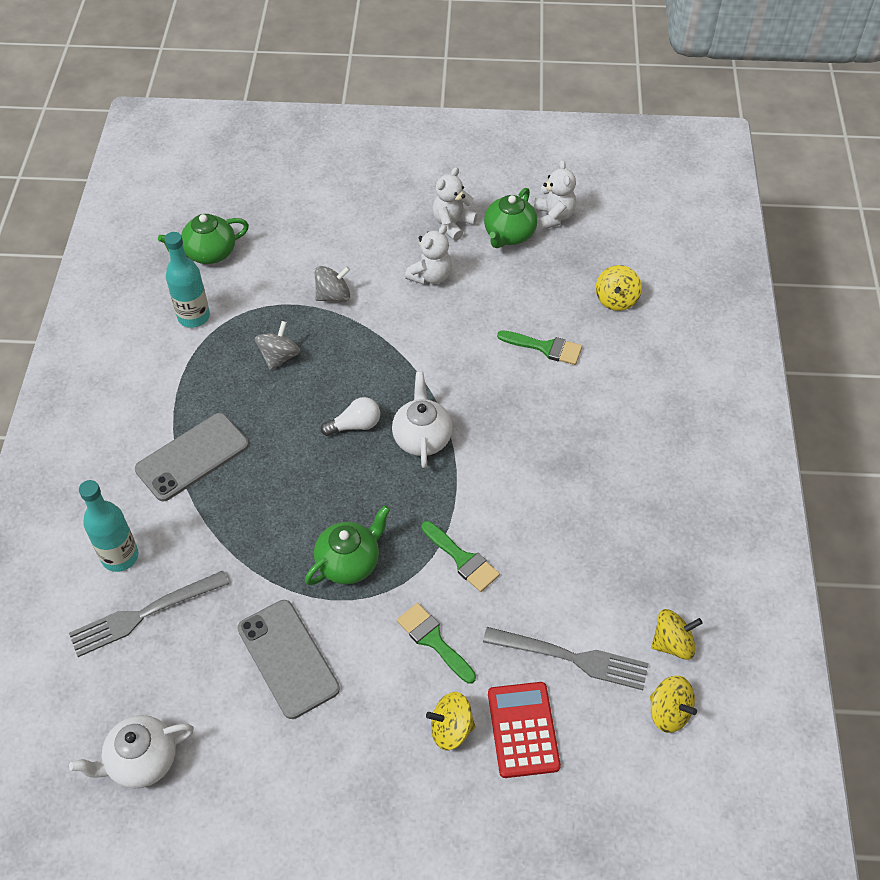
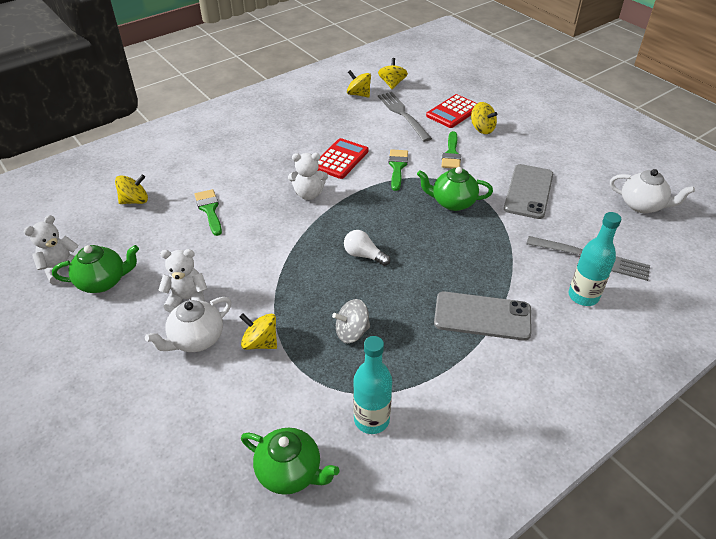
camera: 130 degrees left, 10 degrees down
grey spinning top [315,266,350,302] -> yellow spinning top [239,313,277,350]
white teapot [392,372,453,468] -> white teapot moved to [145,297,231,352]
white teddy bear [433,167,478,241] -> white teddy bear moved to [288,153,328,200]
none -> red calculator [317,138,369,179]

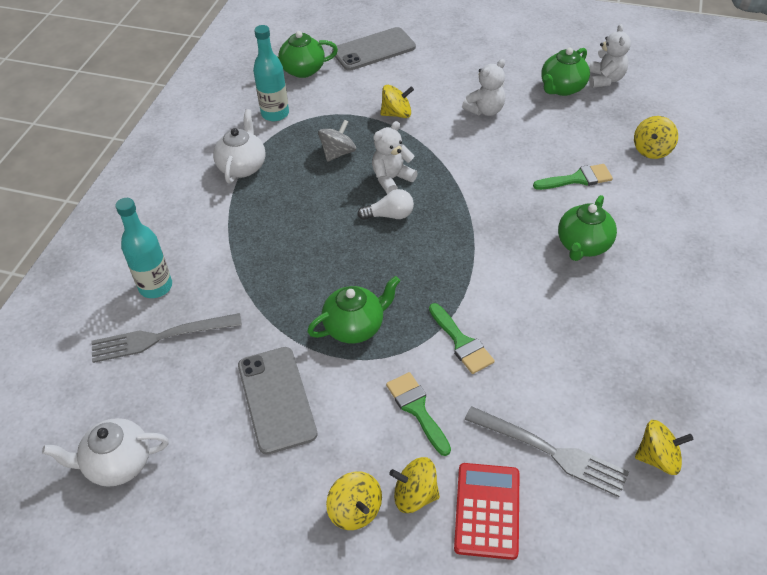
camera: 145 degrees right, 5 degrees up
white teapot [145,297,231,352] -> white teapot moved to [213,109,266,184]
green brush [194,189,222,236] -> green brush turned 45 degrees counterclockwise [533,164,613,190]
white teddy bear [288,153,328,200] -> white teddy bear moved to [372,121,418,194]
red calculator [317,138,369,179] -> none
yellow spinning top [378,58,408,89] -> yellow spinning top moved to [326,471,382,530]
grey phone [434,292,532,341] -> grey phone moved to [332,27,416,71]
none -> green teapot [558,195,617,261]

